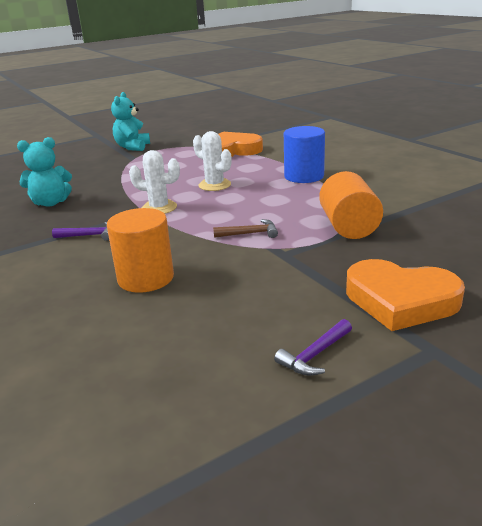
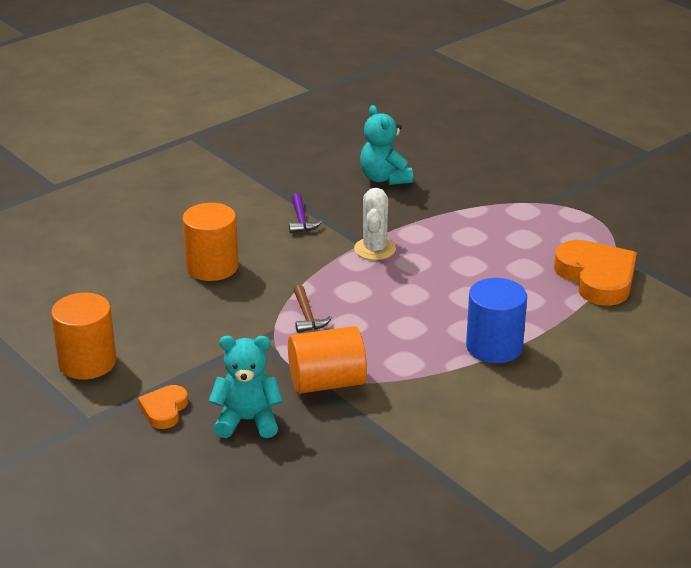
camera: 80 degrees right, 5 degrees up
turquoise teddy bear [111,92,150,151] -> turquoise teddy bear moved to [209,336,283,438]
white cactus [193,131,232,191] -> none
purple hammer [274,319,352,376] -> orange cylinder [51,293,116,379]
orange heart [346,259,465,331] -> orange heart [138,385,188,429], size x0.53

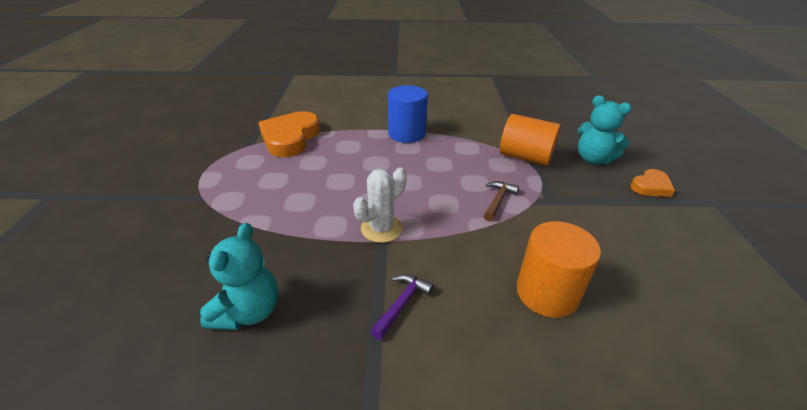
camera: 140 degrees left, 5 degrees up
orange cylinder [51,293,116,379] -> none

